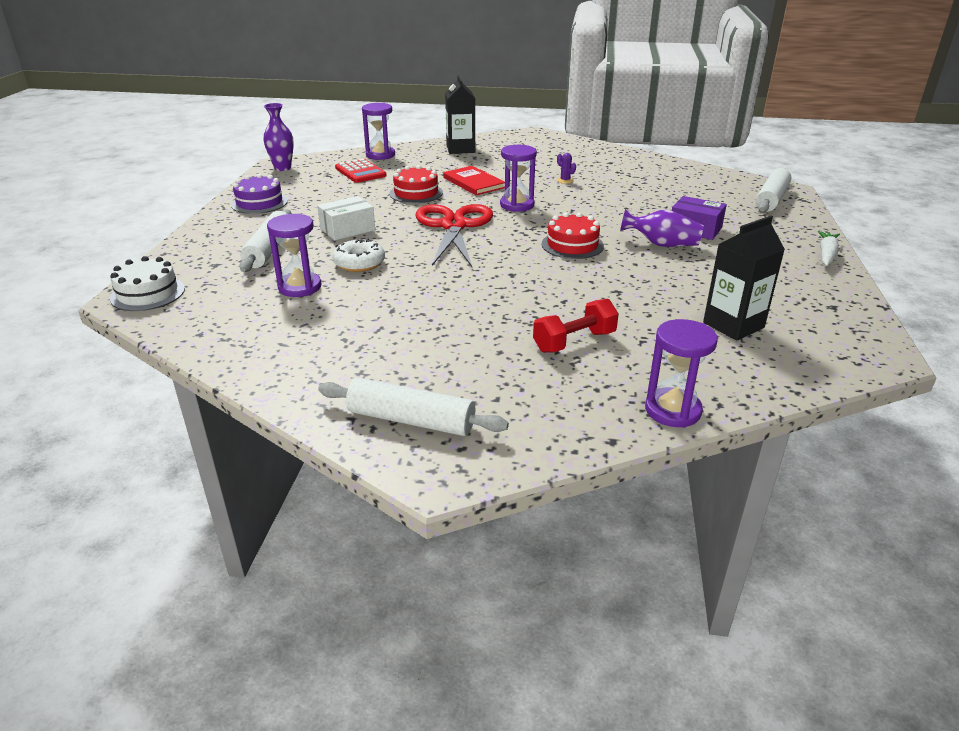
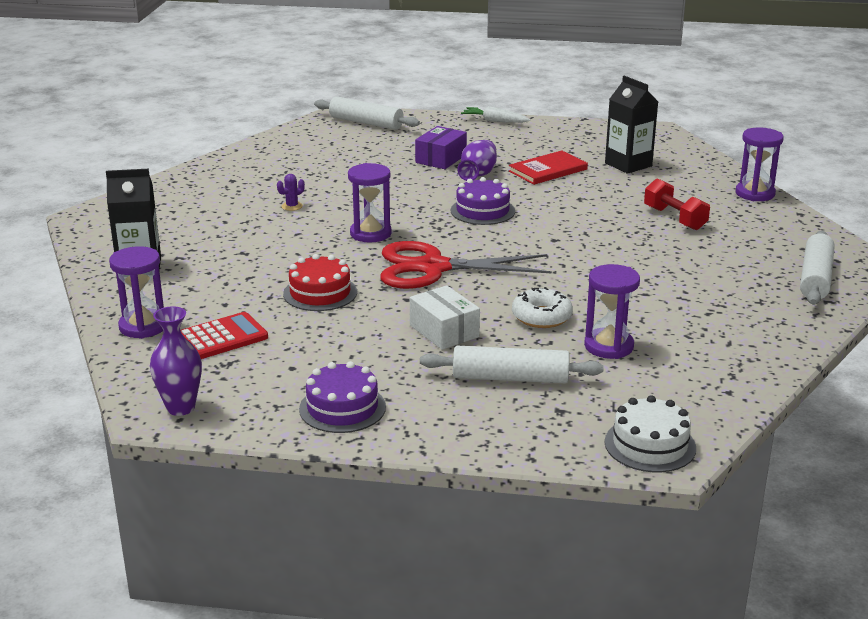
camera: 90 degrees left, 5 degrees down
red book [443,166,505,195] -> red book moved to [509,150,588,185]
red cake [541,212,604,259] -> purple cake [451,177,515,225]

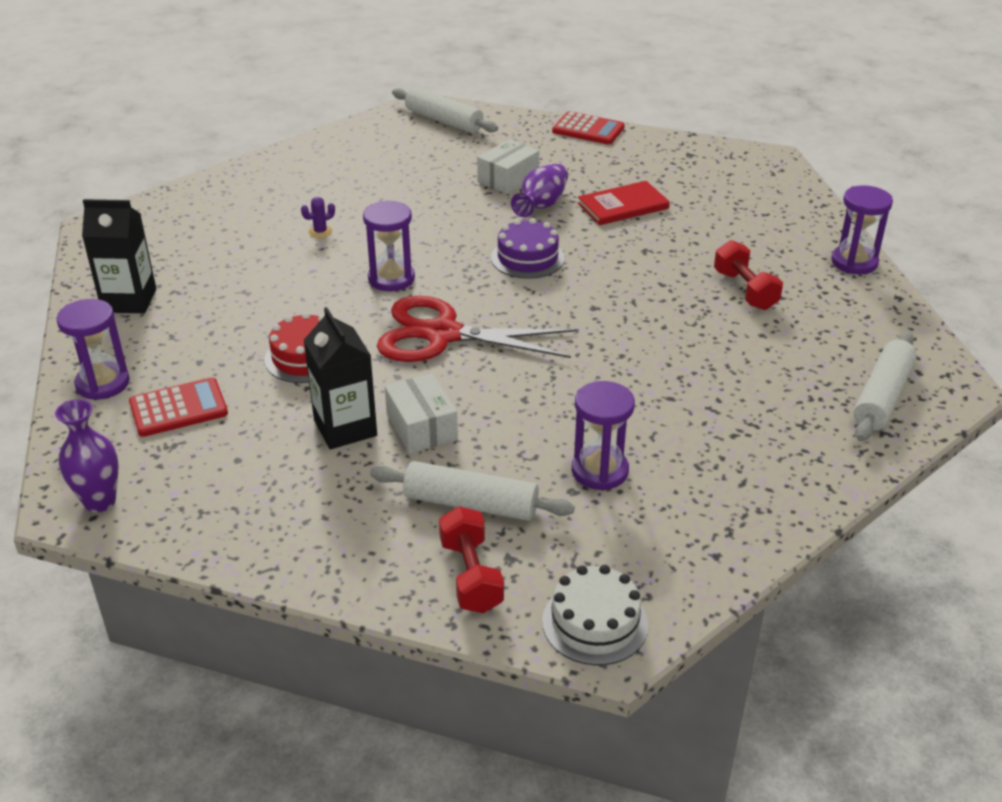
camera: 10 degrees right, 10 degrees up
purple cake [299,361,386,433] -> none
purple box [415,126,467,169] -> white box [477,139,539,194]
white carrot [461,106,530,123] -> red calculator [552,111,625,144]
white donut [512,287,573,328] -> none
black carton [605,76,658,174] -> black carton moved to [304,307,377,449]
none -> red dumbbell [439,506,504,613]

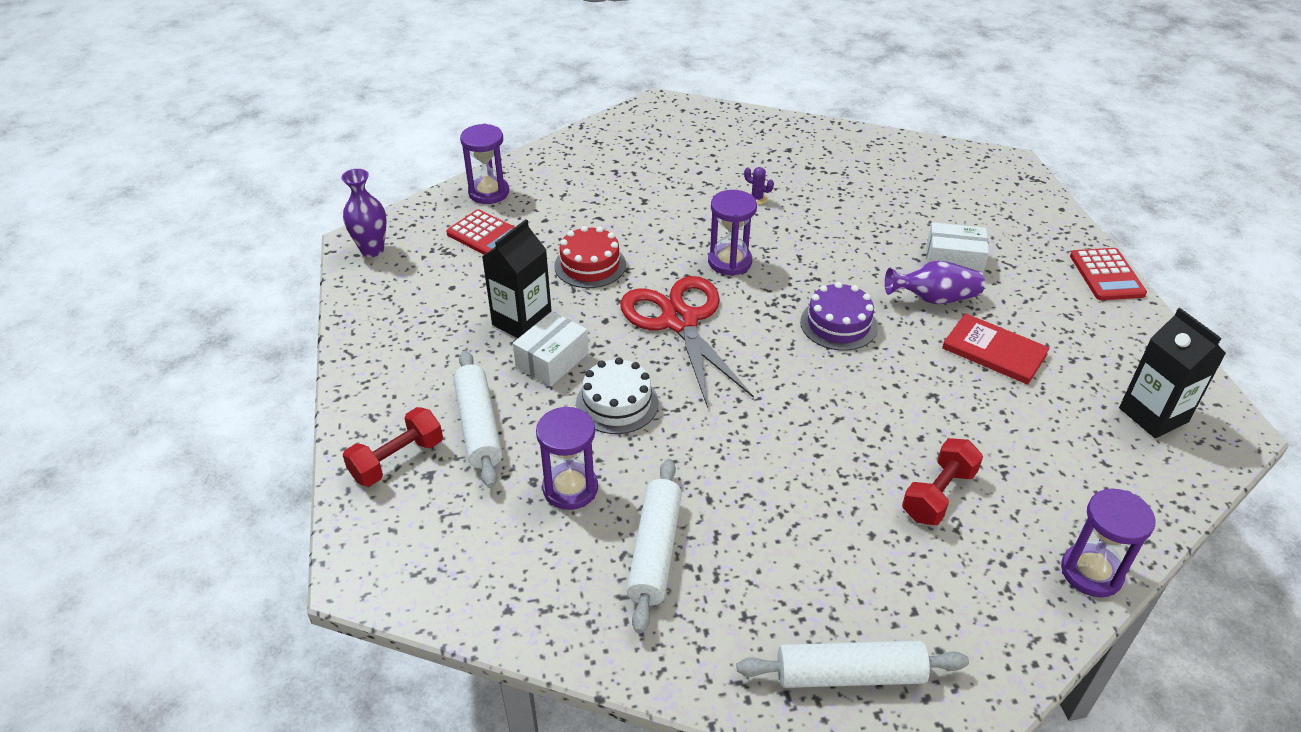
camera: 60 degrees right, 5 degrees up
black carton [82,199,156,313] -> black carton moved to [1119,308,1226,438]
white rolling pin [392,87,498,133] -> white rolling pin moved to [626,459,682,634]
white cake [542,565,648,665] -> white cake moved to [576,357,659,434]

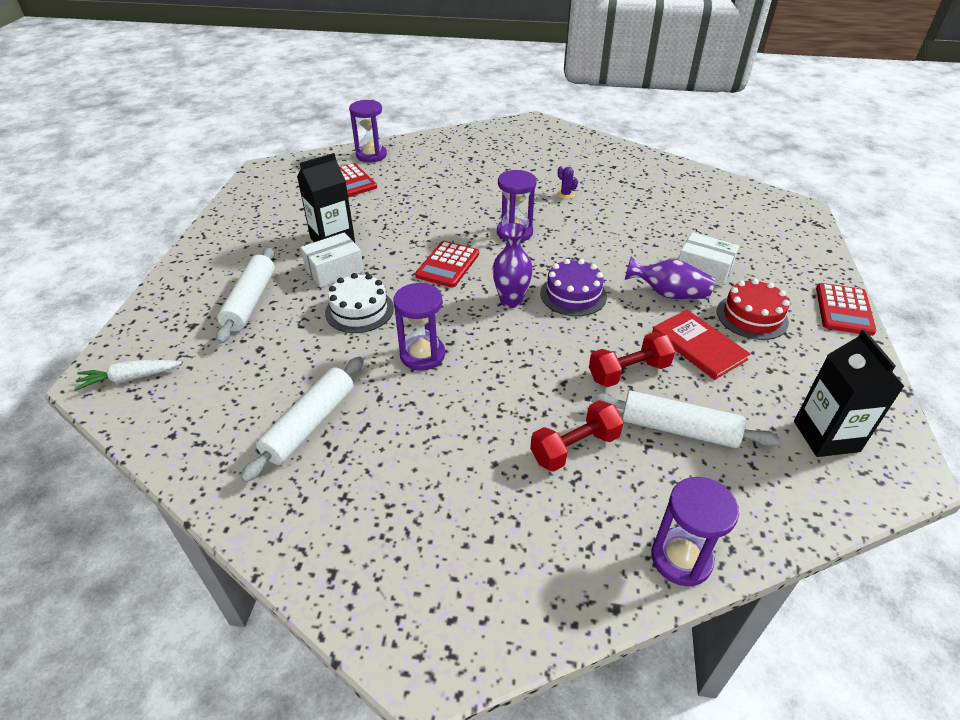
camera: 20 degrees right, 0 degrees up
purple vase [341,169,387,257] -> purple vase moved to [493,223,533,308]
red dumbbell [343,407,443,487] -> red dumbbell moved to [589,332,675,387]
purple hourglass [536,406,598,510] -> purple hourglass moved to [393,283,445,371]
red cake [554,226,626,288] -> red cake moved to [717,279,790,340]
red scissors [620,276,754,408] -> red calculator [415,241,479,288]
white rolling pin [736,641,969,688] -> white rolling pin moved to [591,391,779,448]
none -> white carrot [74,360,182,391]

